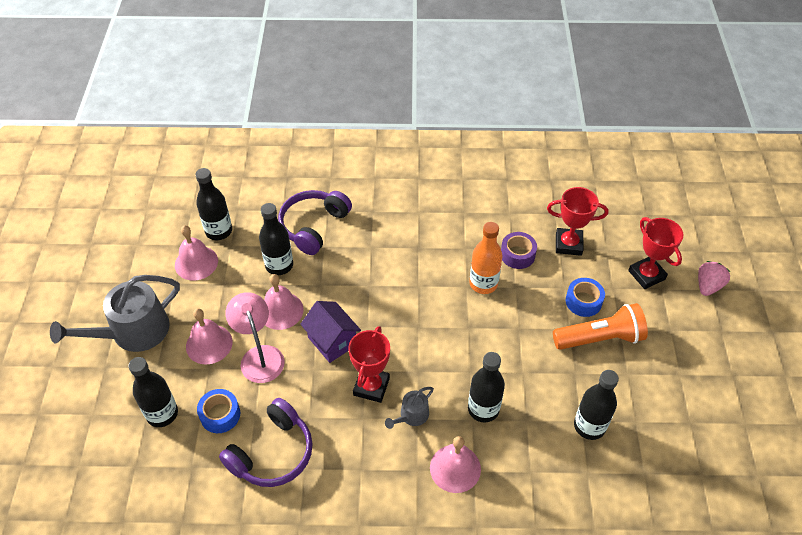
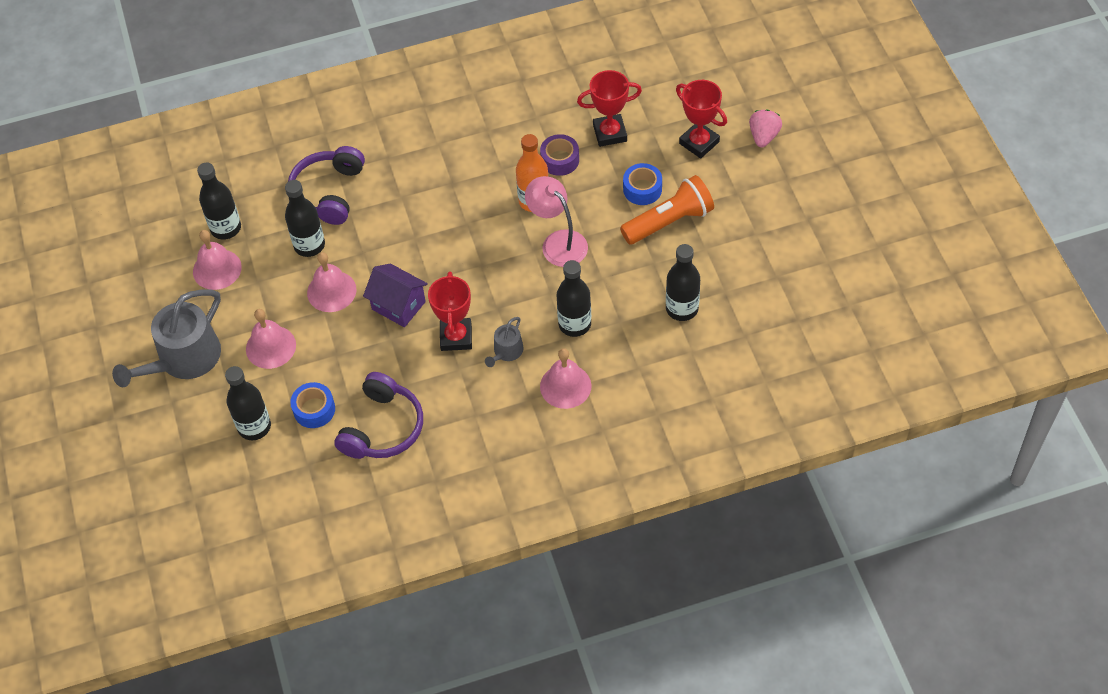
camera: 15 degrees left, 5 degrees up
pink lamp [225,292,285,383] -> pink lamp moved to [525,176,588,267]

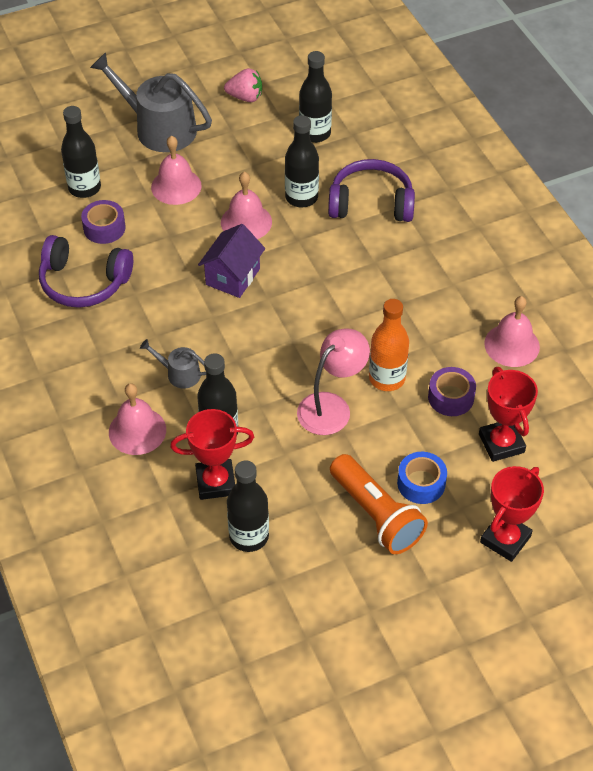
camera: 80 degrees right, 5 degrees down
pink bell [193,230,242,290] -> pink bell moved to [484,296,540,367]
blue tape [290,382,335,428] -> purple tape [81,200,126,244]
red trophy [428,271,472,351] -> red trophy moved to [170,409,254,500]
pink strawberry [749,109,782,147] -> pink strawberry moved to [224,68,262,102]

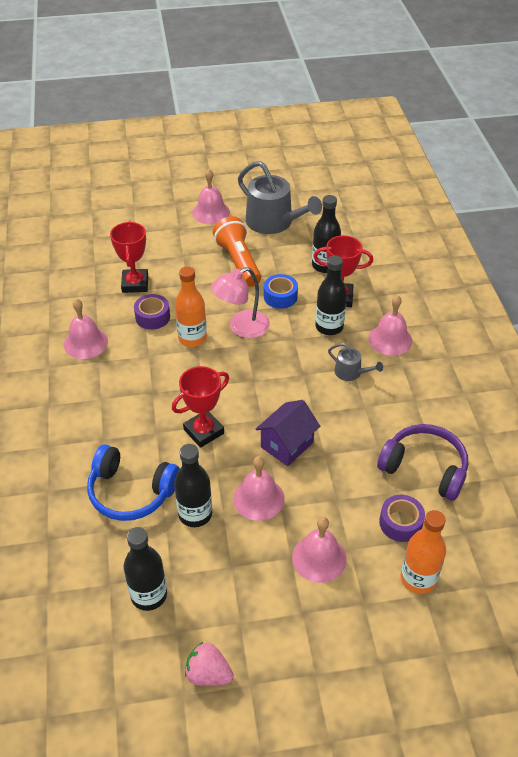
camera: 165 degrees left, 5 degrees down
black bottle [61,106,101,198] -> orange bottle [401,510,446,594]
grey watering can [90,52,212,152] -> grey watering can moved to [238,161,322,234]
purple headphones [328,159,415,222] -> blue headphones [87,445,180,521]
blue tape [397,452,447,504] -> blue tape moved to [264,274,298,309]
red trophy [480,466,544,562] -> red trophy moved to [172,366,229,448]
none -> pink bell [192,169,230,224]

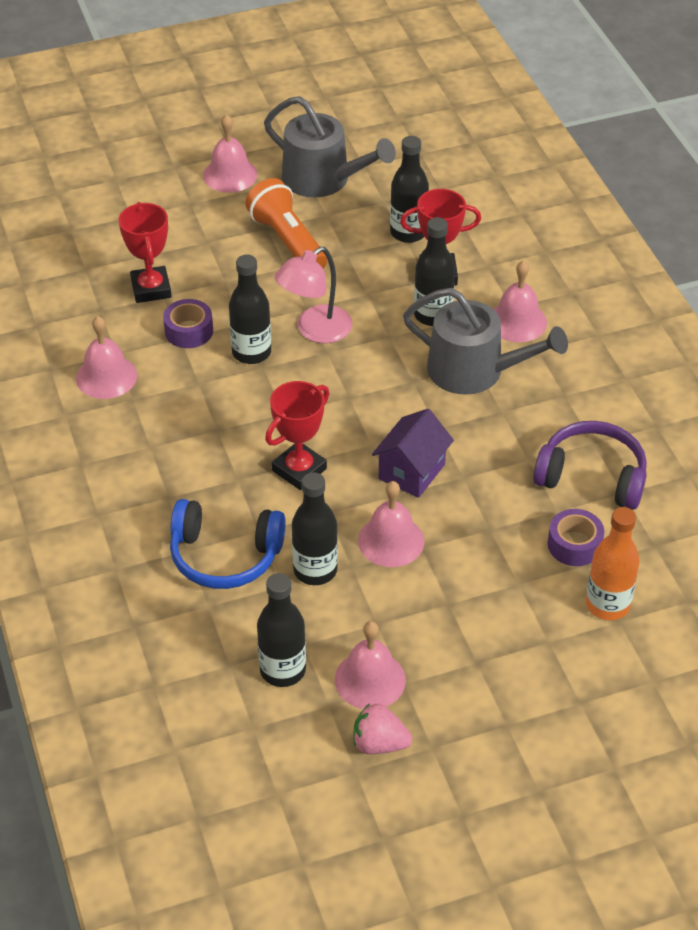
camera: 10 degrees left, 0 degrees up
orange bottle [175,266,207,347] -> black bottle [229,255,271,364]
blue tape [264,274,298,309] -> none
pink bell [292,517,347,583] -> pink bell moved to [335,621,406,709]
grey watering can [328,343,383,381] -> grey watering can [403,288,568,395], size x2.09

